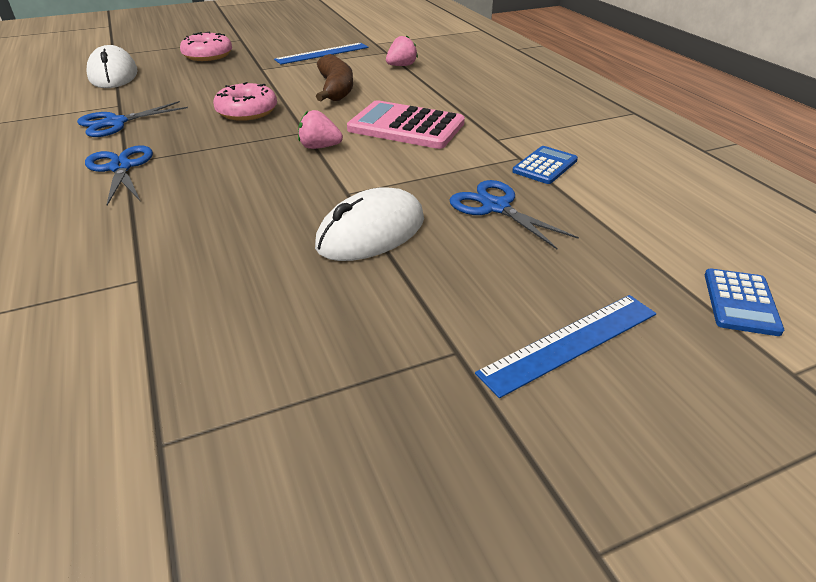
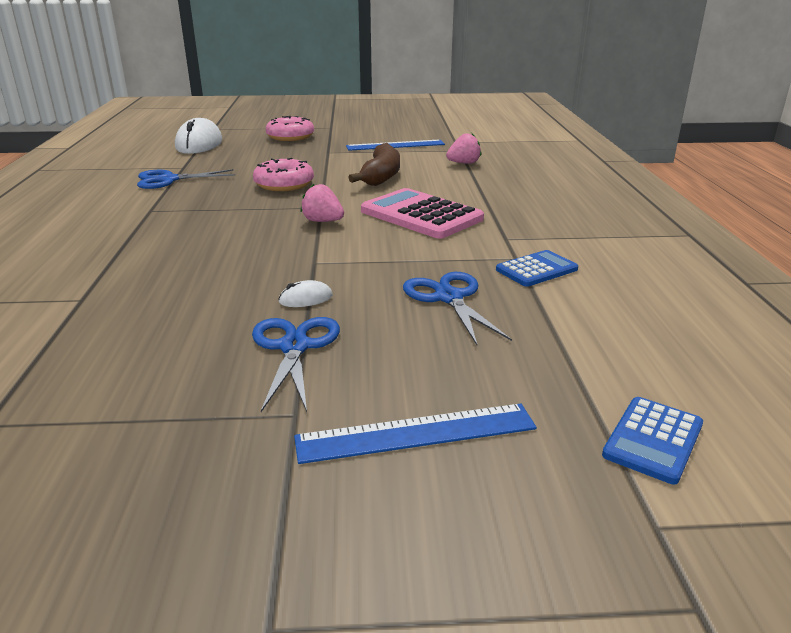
camera: 20 degrees right, 10 degrees down
blue scissors [85,145,153,206] -> blue scissors moved to [252,317,340,412]
white mouse [315,187,424,261] -> white mouse [278,280,333,307], size x0.43

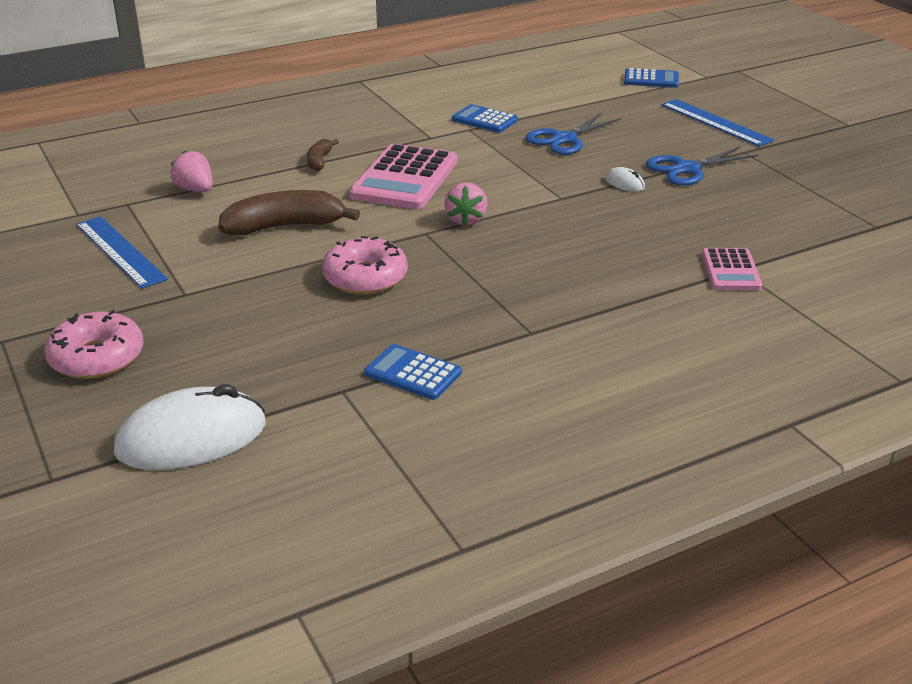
camera: 115 degrees left, 5 degrees up
blue scissors [137,169,235,189] -> blue calculator [364,344,462,400]
none -> brown banana [307,139,339,171]
none -> pink calculator [702,248,763,290]

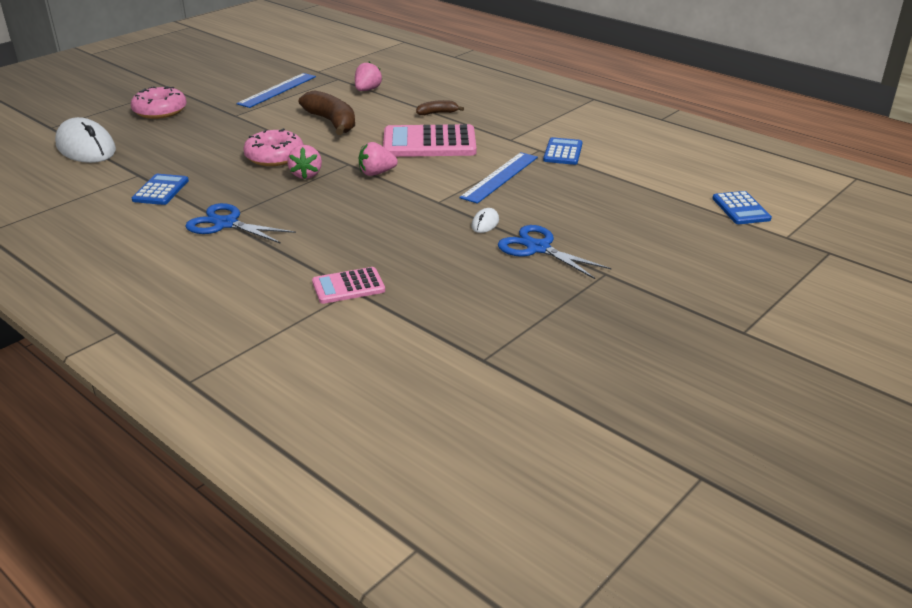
camera: 70 degrees right, 0 degrees up
blue scissors [525,112,622,155] -> blue scissors moved to [185,203,296,244]
blue ruler [662,99,774,147] -> blue ruler moved to [459,152,538,204]
none -> pink strawberry [287,145,322,179]

